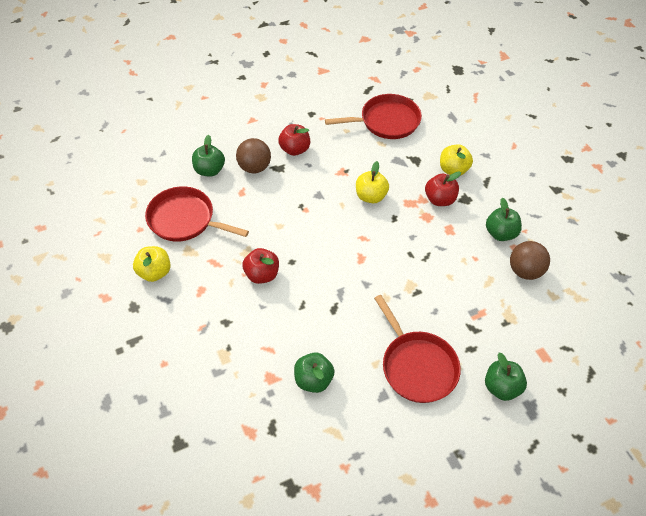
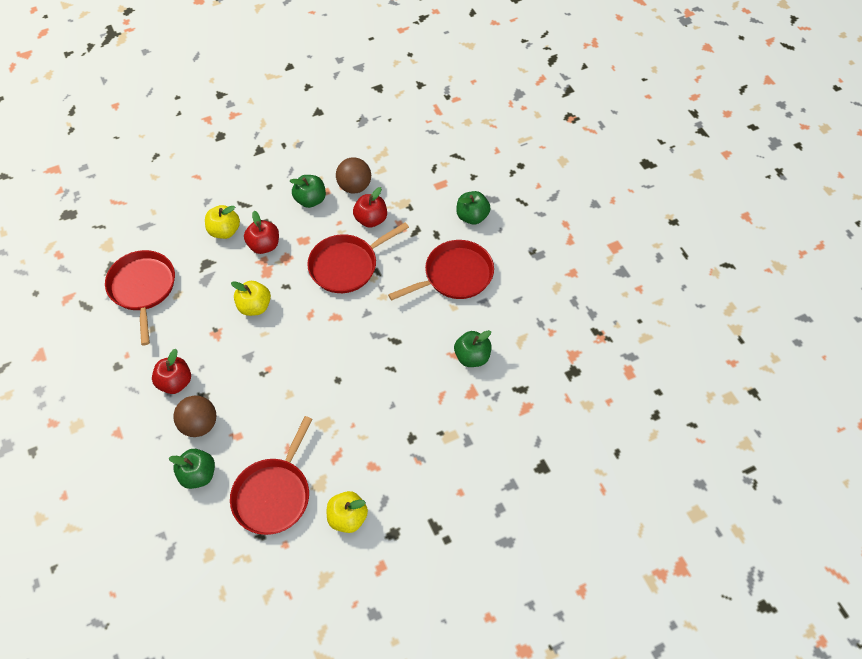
camera: 90 degrees left, 5 degrees up
red apple [242,248,279,284] -> red apple moved to [353,187,387,228]
none -> red pan [307,222,409,293]

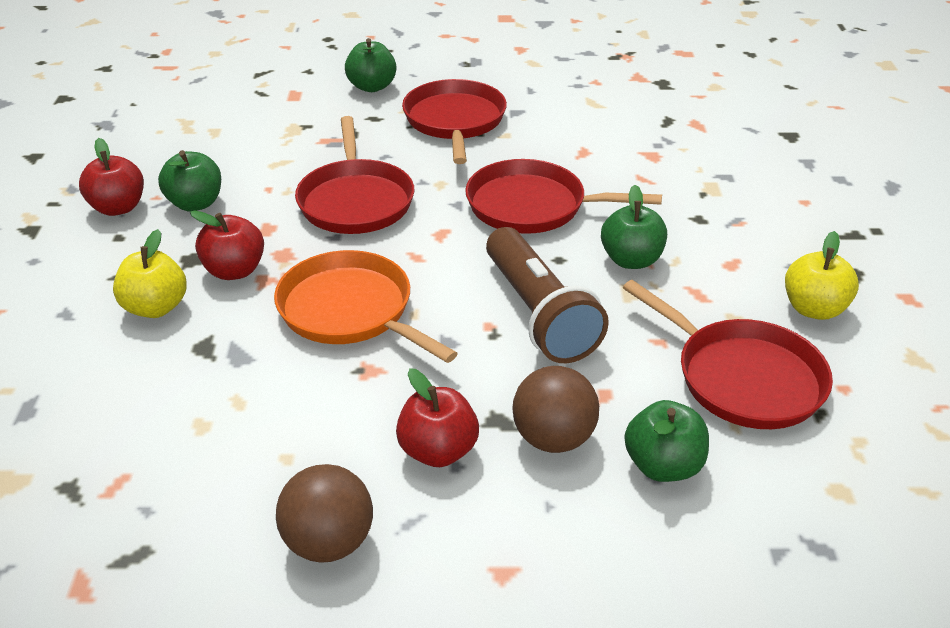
camera: 65 degrees left, 20 degrees down
red pan [105,250,175,345] -> red pan moved to [465,159,662,234]
yellow apple [231,281,271,316] -> orange pan [274,250,458,363]
brown ball [336,157,371,193] -> brown ball moved to [276,464,373,563]
red apple [353,187,387,228] -> red apple moved to [79,138,144,216]
green apple [454,330,492,367] -> green apple moved to [601,185,667,269]
none -> brown flashlight [486,227,609,363]

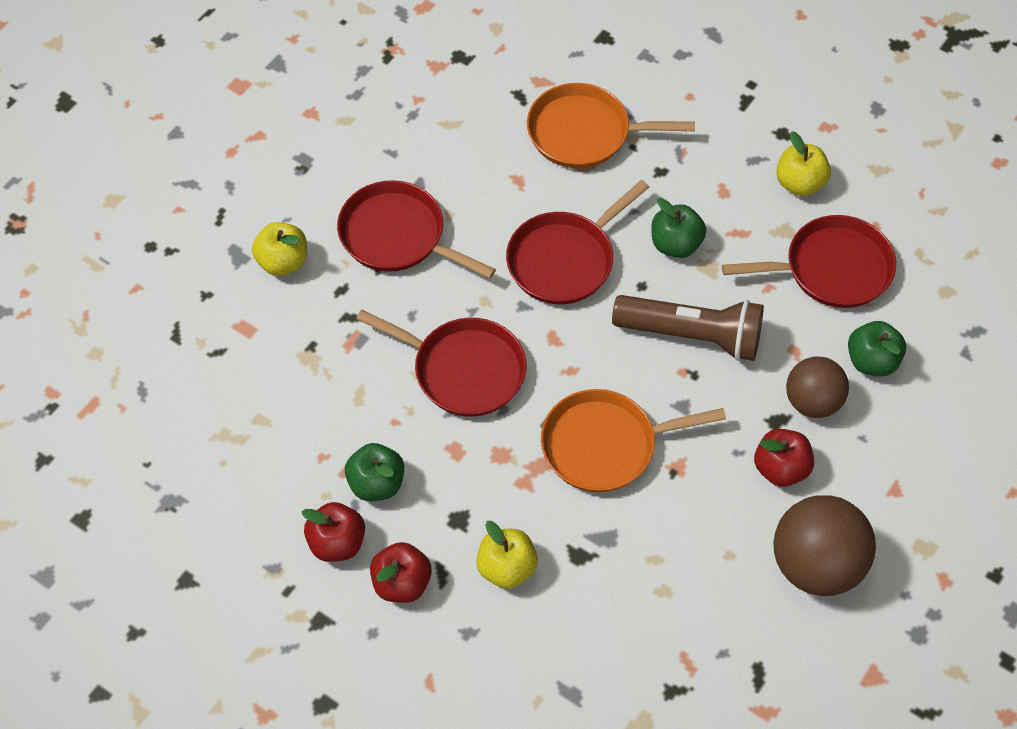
camera: 55 degrees left, 20 degrees up
red apple [190,210,264,280] -> red apple moved to [370,542,432,603]
brown ball [276,464,373,563] -> brown ball [773,495,876,596], size x1.53
green apple [345,38,397,92] -> yellow apple [252,222,307,276]
none -> orange pan [527,83,695,168]

